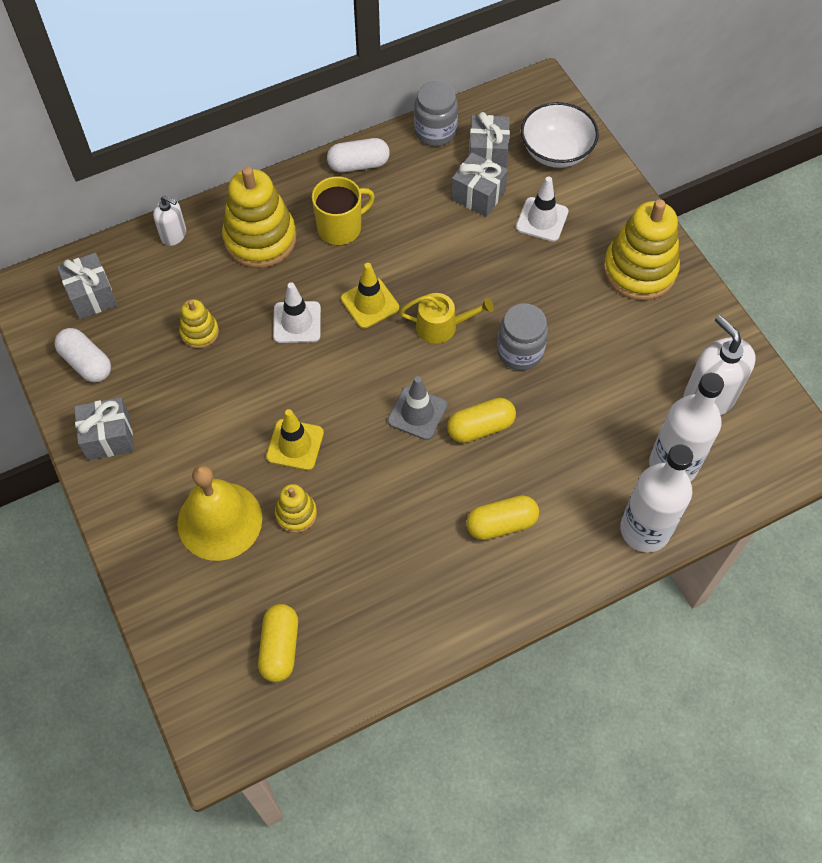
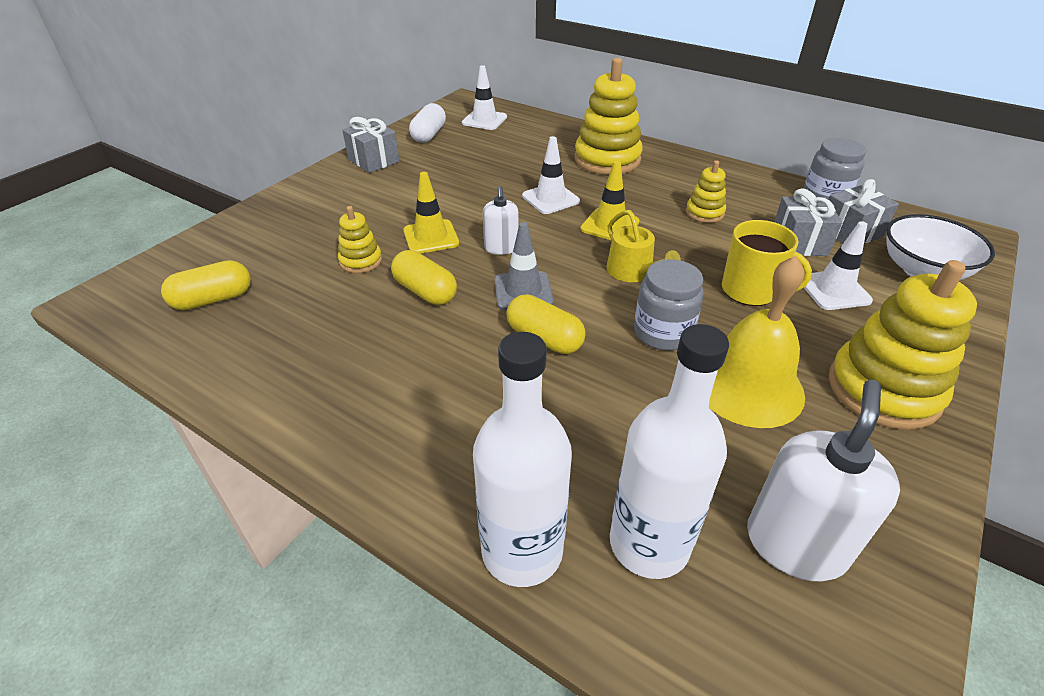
camera: 60 degrees right, 20 degrees down
grey gift [57,253,118,319] -> white traffic cone [462,65,507,130]
white soap dispenser [153,196,186,246] -> white soap dispenser moved to [483,186,518,255]
yellow bell [177,465,262,561] -> yellow bell moved to [709,256,805,428]
yellow stacking toy [179,299,219,348] -> yellow stacking toy moved to [686,160,726,223]
yellow mug [312,176,375,245] -> yellow mug moved to [722,220,812,306]
white capsule [327,138,390,173] -> none
yellow capsule [466,495,539,540] -> yellow capsule moved to [391,250,457,305]

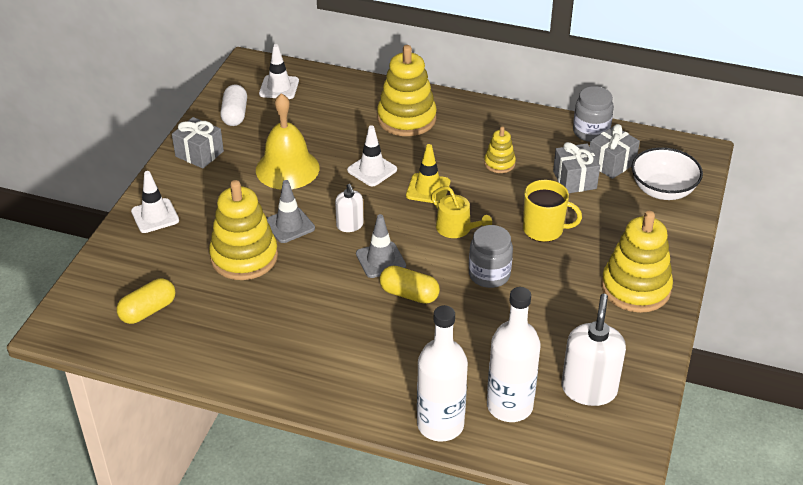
camera: 15 degrees left, 0 degrees up
yellow stacking toy [338,206,382,273] -> yellow stacking toy [209,180,278,280], size x1.98
yellow capsule [391,250,457,305] -> none
yellow traffic cone [403,172,459,254] -> grey traffic cone [267,180,315,243]
yellow bell [709,256,805,428] -> yellow bell moved to [256,93,320,190]
white traffic cone [804,221,873,310] -> white traffic cone moved to [131,171,179,233]

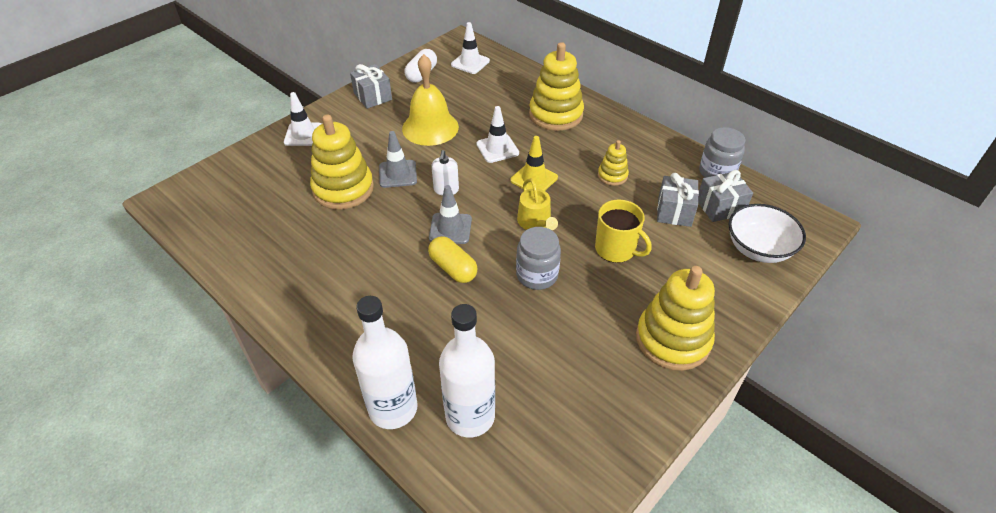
camera: 25 degrees right, 5 degrees up
yellow capsule [116,278,175,324] -> none
white soap dispenser [562,293,626,406] -> none

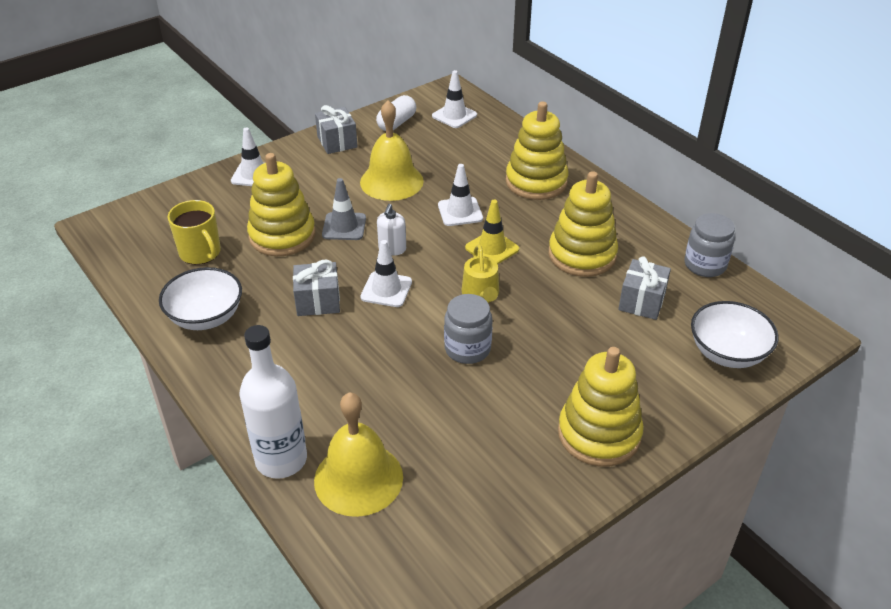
camera: 10 degrees right, 5 degrees down
yellow capsule [428,236,477,283] -> none
grey traffic cone [429,185,472,244] -> white traffic cone [360,240,412,307]
white bottle [439,304,495,437] -> yellow bell [314,392,403,517]
yellow mug [595,199,652,263] -> yellow mug moved to [168,200,221,265]
yellow stacking toy [598,140,629,186] -> yellow stacking toy [549,171,618,277], size x1.98
grey gift [698,170,753,222] -> grey gift moved to [293,260,340,316]
none -> white bowl [159,267,242,330]

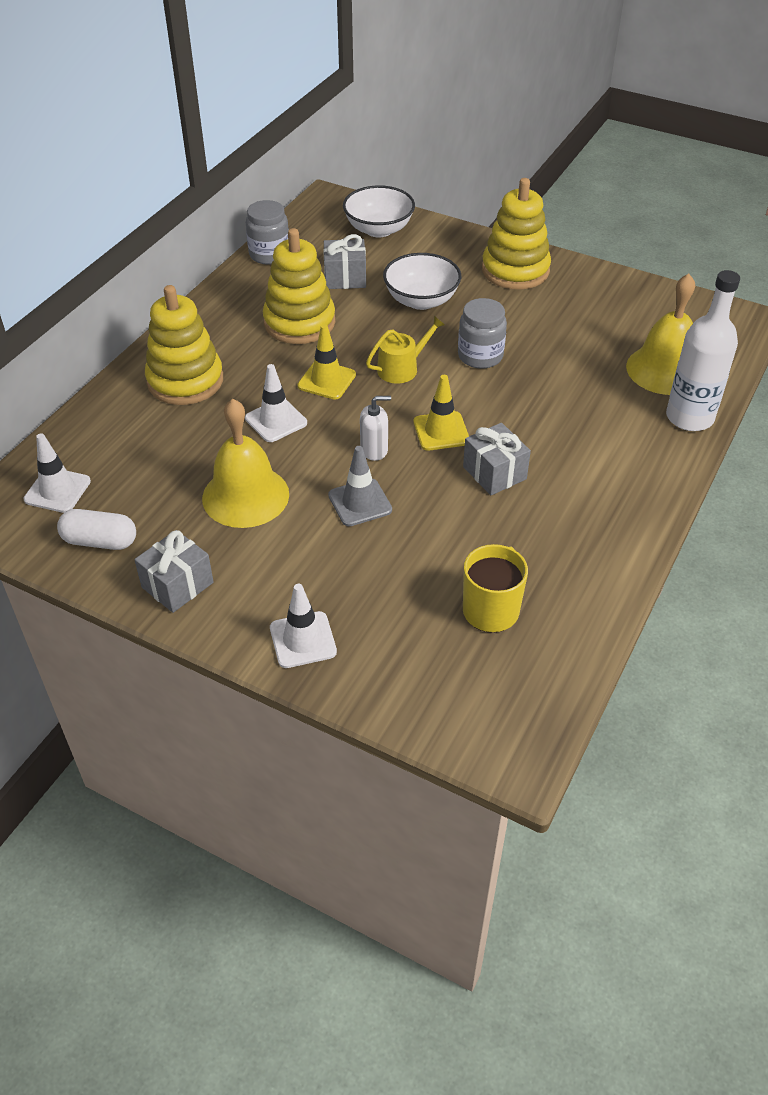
camera: 115 degrees left, 5 degrees up
white bowl [159,267,242,330] -> white bowl moved to [383,253,461,310]
yellow stacking toy [247,153,316,256] -> none
white traffic cone [360,240,412,307] -> yellow traffic cone [413,375,469,451]

